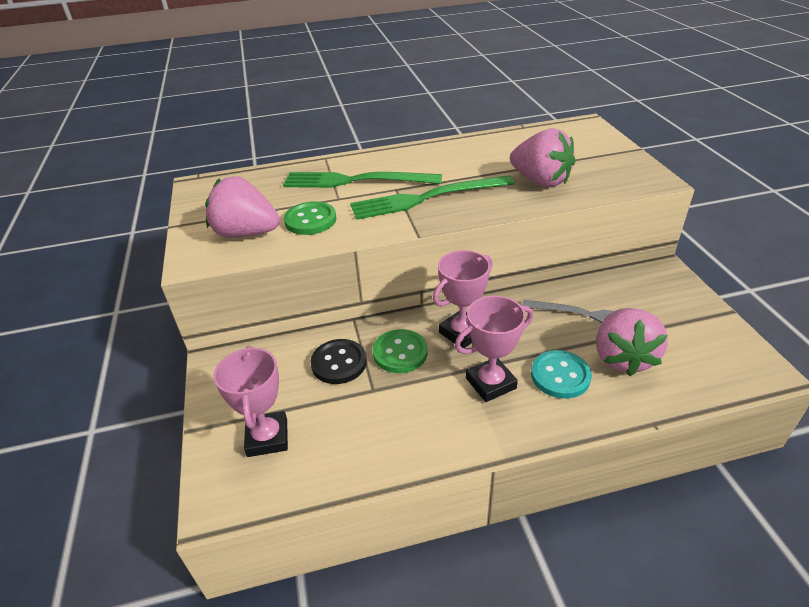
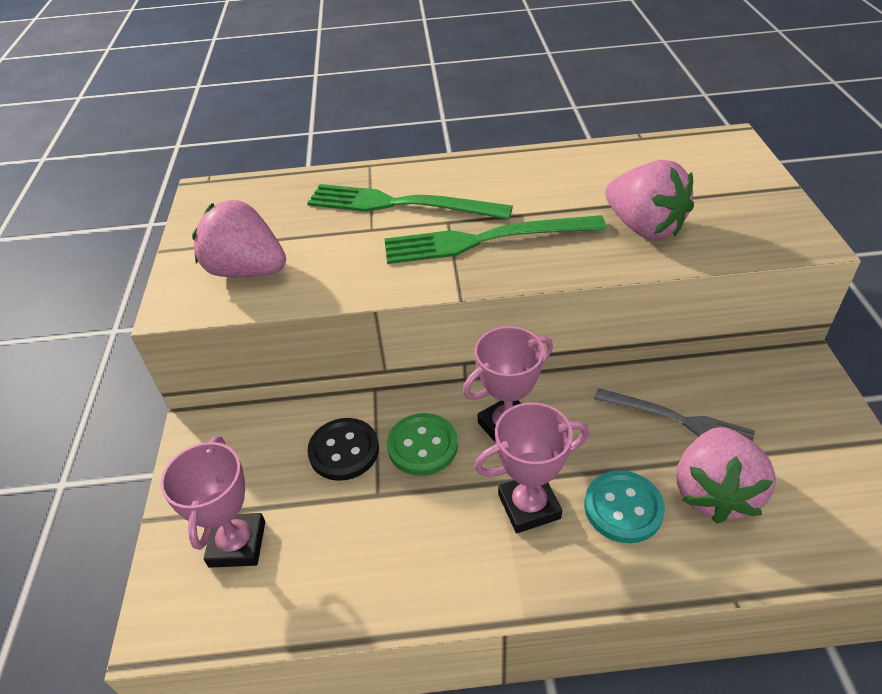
camera: 10 degrees right, 5 degrees up
green button [284,201,336,235] -> none

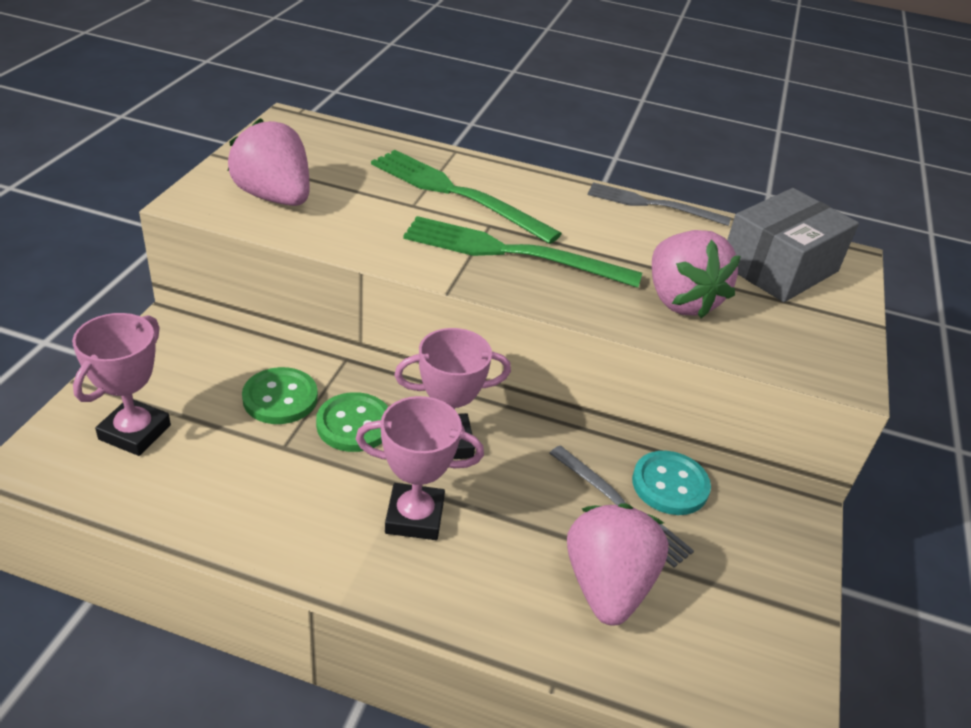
camera: 15 degrees right, 5 degrees down
black button [307,418,379,481] -> green button [242,367,318,424]
turquoise button [584,470,665,543] -> turquoise button moved to [632,451,711,515]
pink strawberry [677,427,776,523] -> pink strawberry turned 150 degrees clockwise [567,504,668,626]
none -> grey fork [588,182,731,226]
none -> grey box [727,188,859,302]

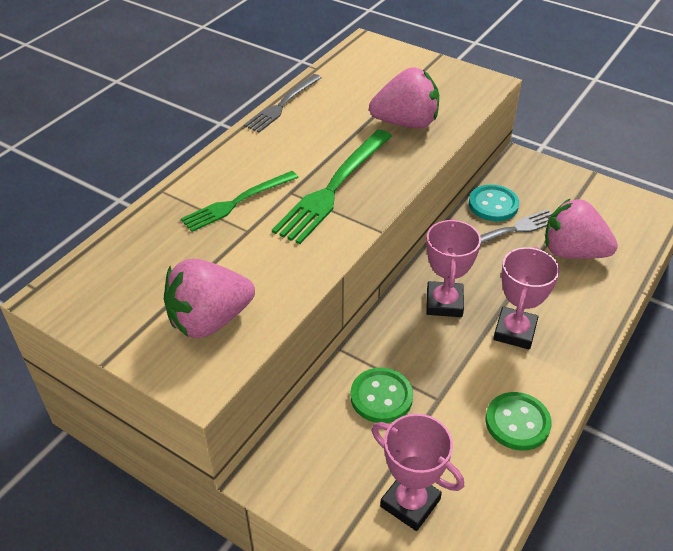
camera: 70 degrees left, 5 degrees up
green button [316,392,388,452] -> green button moved to [485,392,552,451]
green fork [371,150,562,244] -> green fork [181,171,299,232], size x0.66
grey box [727,188,859,302] -> none

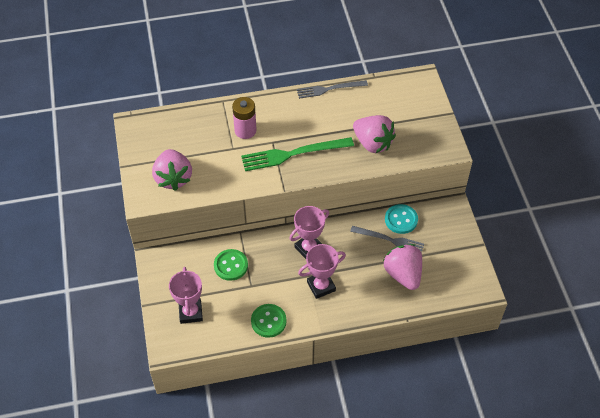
camera: 45 degrees right, 10 degrees up
pink strawberry [164,259,255,338] -> pink strawberry turned 120 degrees counterclockwise [152,149,192,191]
green fork [181,171,299,232] -> pink battery [232,97,257,139]

